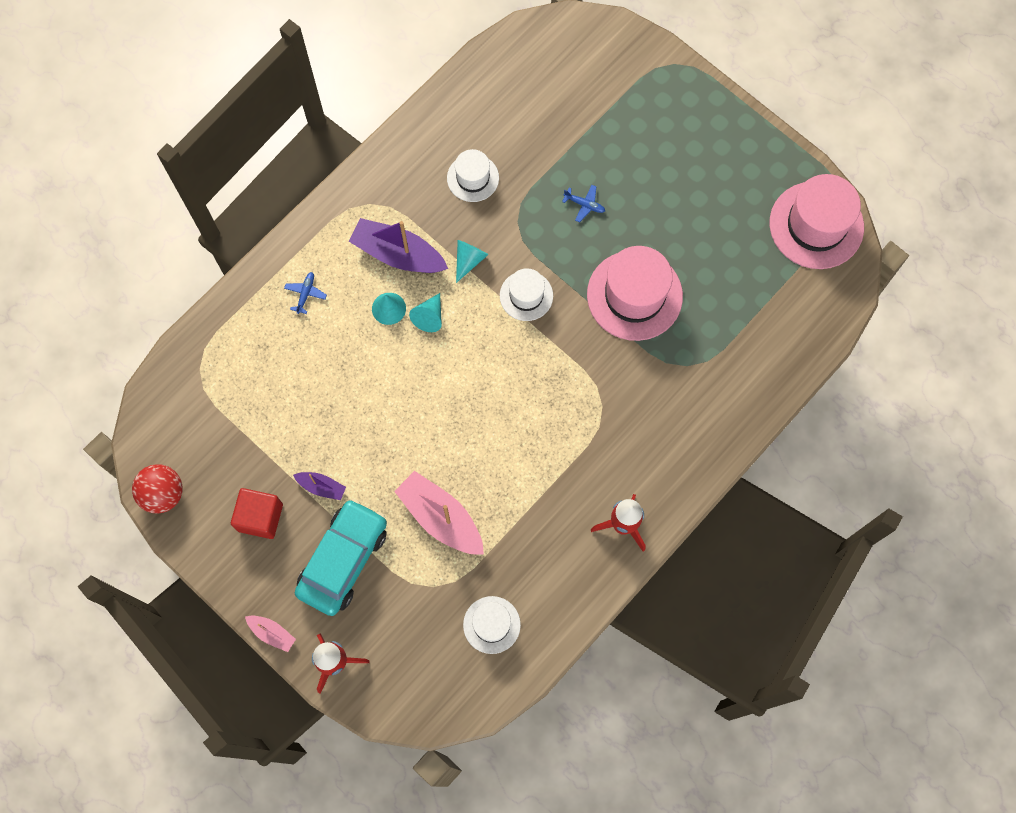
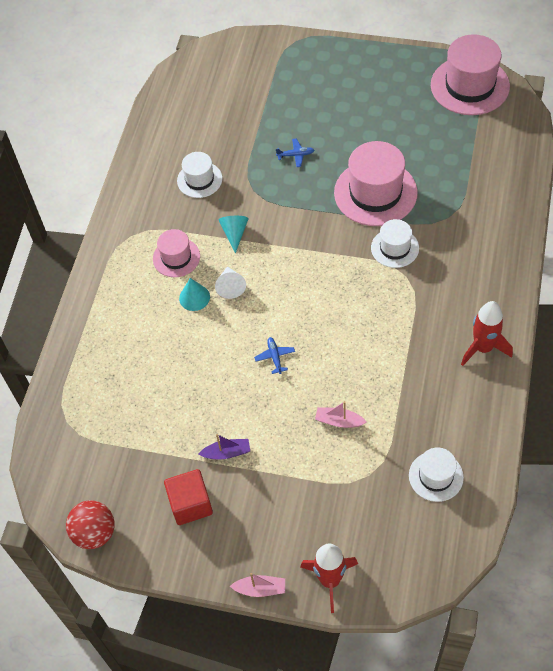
camera: 25 degrees left, 15 degrees down
blue plane [284,272,327,314] -> blue plane moved to [254,337,295,374]
turquoise car [295,499,387,616] -> none
purple boat [349,218,448,273] -> pink hat [153,229,200,277]
pink boat [394,471,484,555] -> pink boat [315,401,366,428], size x0.51
turquoise cone [409,293,442,332] -> white cone [215,266,246,299]
white hat [500,268,553,321] -> white hat moved to [371,219,419,268]

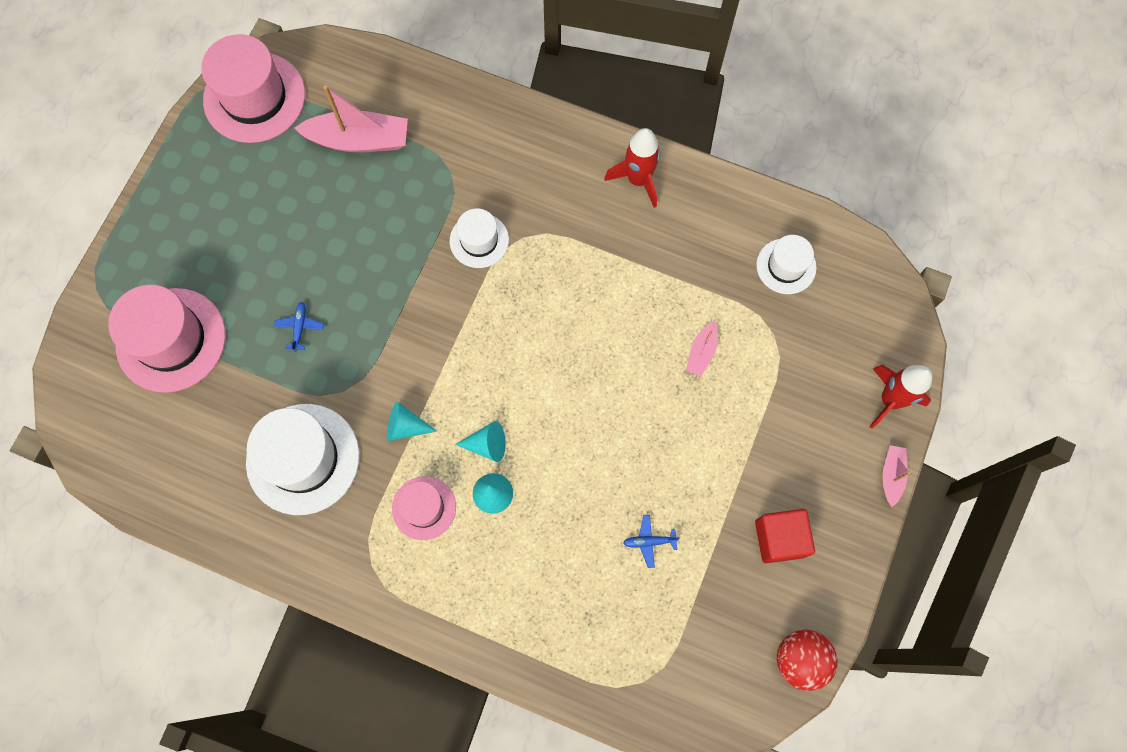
camera: 85 degrees left, 15 degrees up
white hat [177,152,222,198] -> white hat [246,404,359,515], size x1.79
purple boat [199,434,250,460] -> none
white cone [215,266,246,299] -> turquoise cone [455,421,506,462]
blue plane [254,337,295,374] -> blue plane moved to [623,515,680,568]
pink hat [334,141,418,226] -> pink hat moved to [108,285,226,393]
none -> pink boat [294,85,408,152]

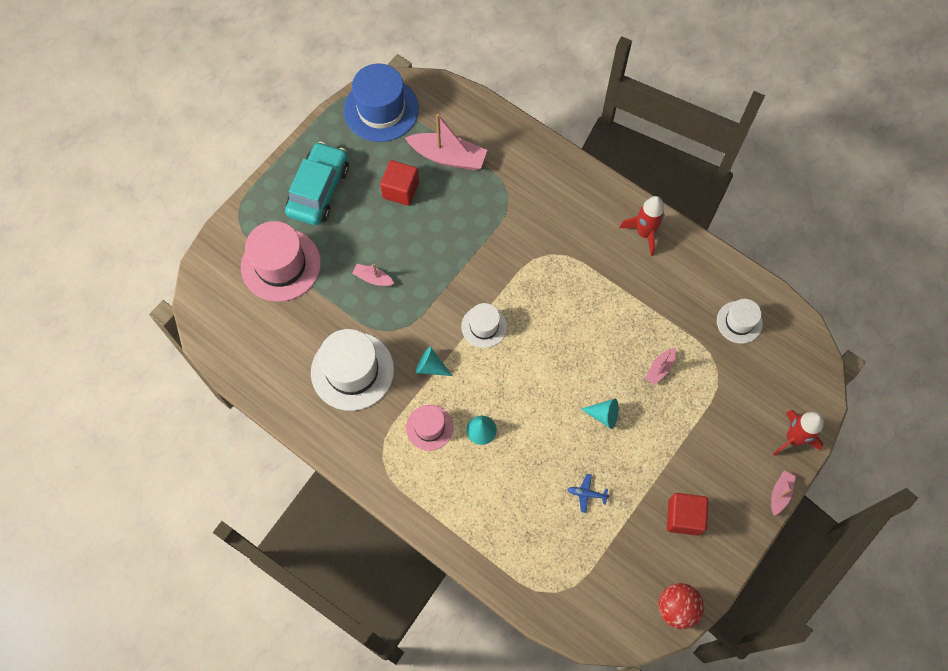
camera: 15 degrees right, 5 degrees down
pink hat [201,34,305,143] -> blue hat [344,64,419,142]
blue plane [274,302,324,352] -> pink boat [352,264,394,286]
white hat [450,209,509,268] -> white hat moved to [461,303,507,348]
turquoise cone [455,421,506,462] -> turquoise cone moved to [581,399,619,429]
none -> turquoise car [285,142,349,225]
none -> red cube [380,160,419,206]

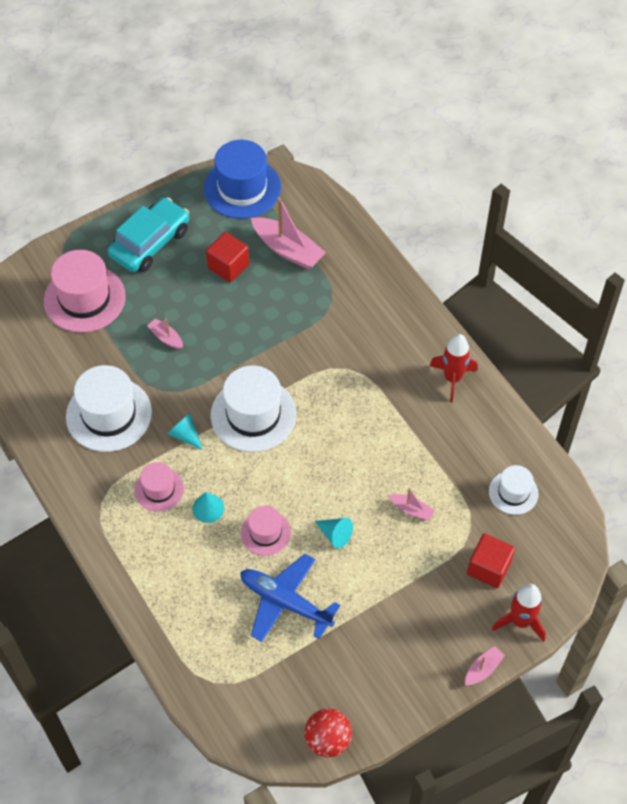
camera: 20 degrees right, 10 degrees down
white hat [461,303,507,348] -> white hat [211,366,296,452], size x1.79
blue plane [567,474,610,513] -> blue plane [240,554,340,642], size x2.45
pink boat [645,348,676,385] -> pink boat turned 120 degrees counterclockwise [389,488,435,521]
red cube [667,493,708,536] -> red cube moved to [467,533,515,588]
none -> pink hat [241,506,291,556]

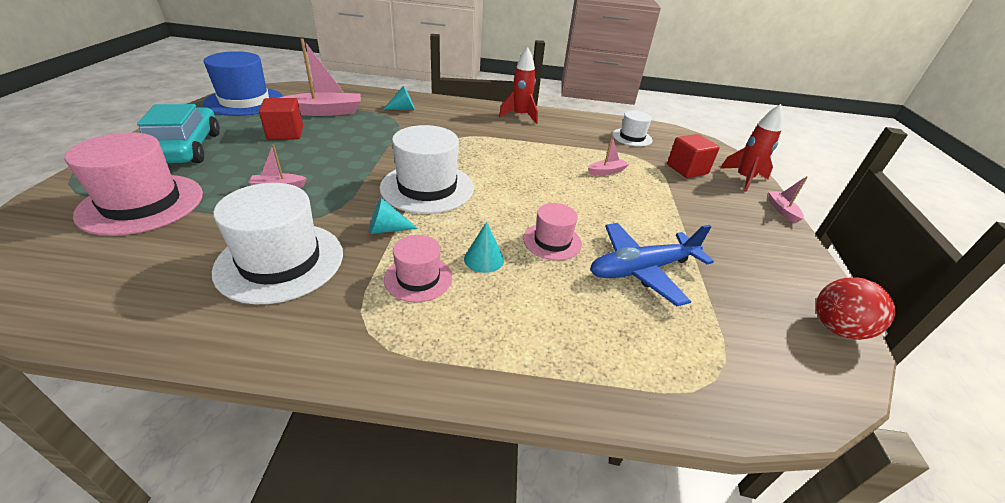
camera: 55 degrees left, 20 degrees down
turquoise cone [315,518,353,549] -> turquoise cone moved to [383,85,415,110]

